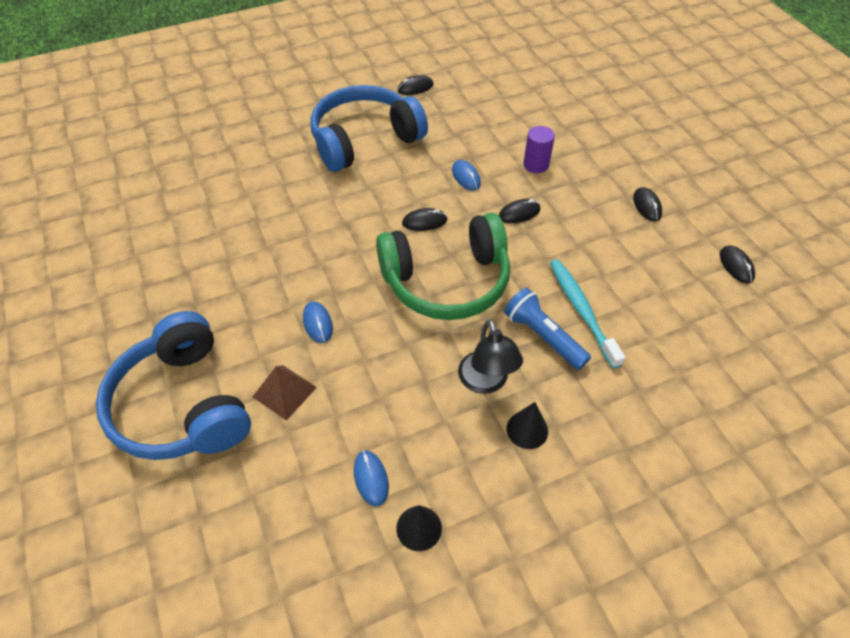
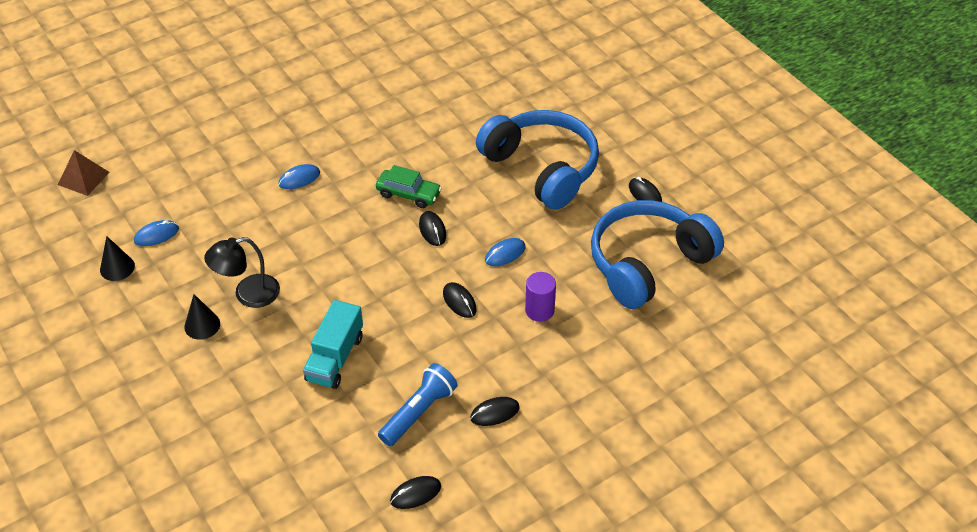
camera: 80 degrees right, 5 degrees down
blue headphones [96,311,251,460] -> blue headphones moved to [591,200,724,309]
brown pyramid [253,365,317,421] -> brown pyramid moved to [58,150,110,196]
green headphones [376,213,510,320] -> none
blue flashlight [504,288,591,370] -> blue flashlight moved to [378,363,458,446]
turquoise toothbrush [550,259,625,369] -> turquoise truck [303,300,363,389]
none -> green car [376,165,442,208]

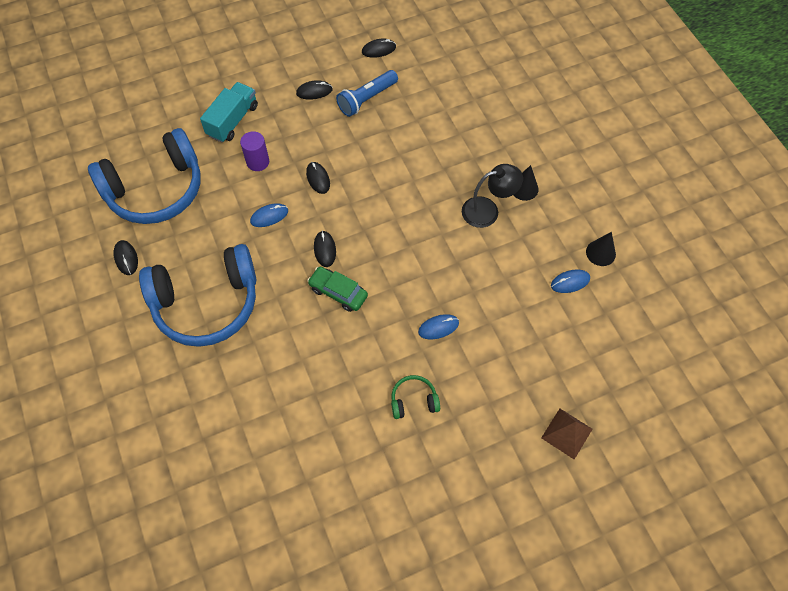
camera: 170 degrees left, 15 degrees up
brown pyramid [58,150,110,196] -> brown pyramid moved to [541,409,593,460]
turquoise truck [303,300,363,389] -> turquoise truck moved to [200,82,258,143]
blue headphones [476,110,599,210] -> blue headphones turned 75 degrees counterclockwise [139,244,256,347]
none -> green headphones [391,375,440,419]

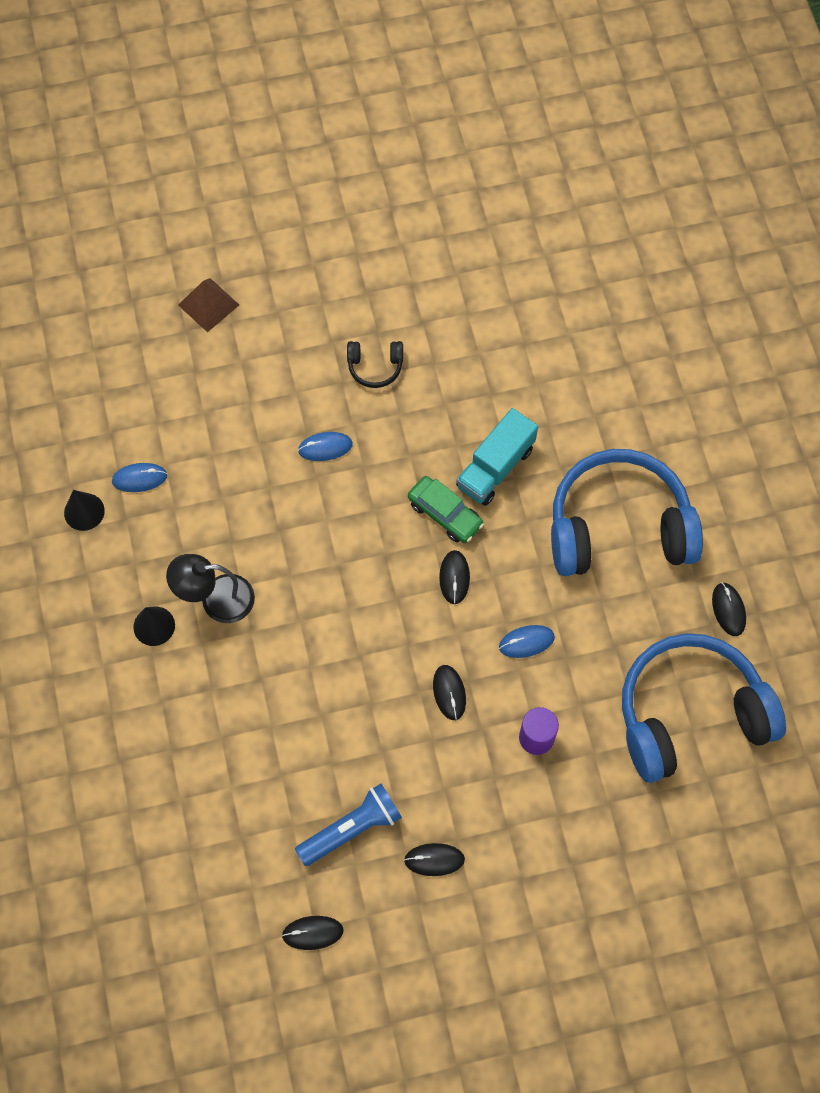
camera: 170 degrees left, 5 degrees up
turquoise truck [200,82,258,143] -> turquoise truck moved to [456,408,538,506]
green headphones [391,375,440,419] -> black headphones [347,341,403,388]

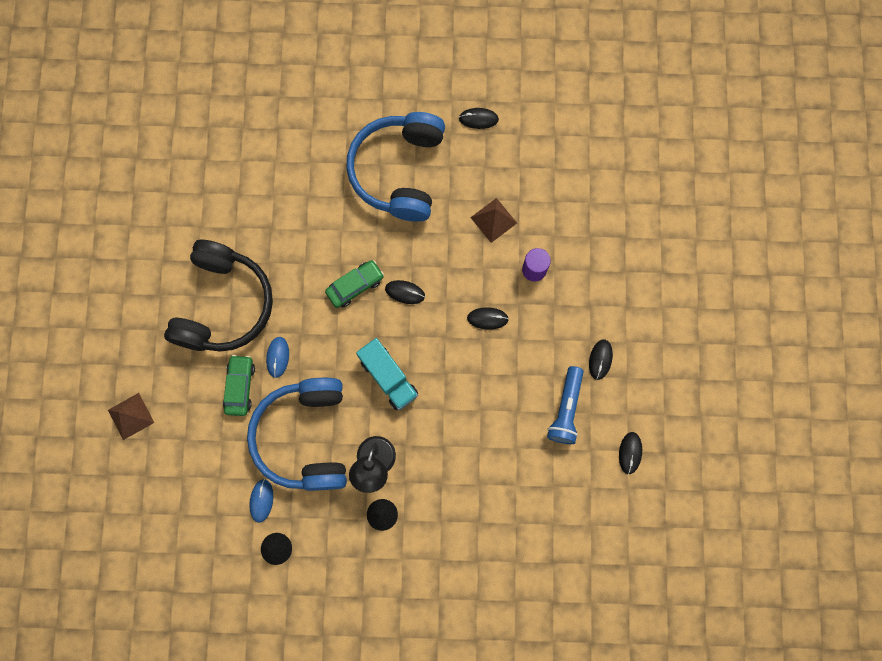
camera: 75 degrees left, 10 degrees up
blue flashlight [295,784,402,866] -> blue flashlight turned 150 degrees counterclockwise [547,366,584,444]
black headphones [347,341,403,388] -> black headphones [164,240,273,352], size x2.44
turquoise truck [456,408,538,506] -> turquoise truck moved to [356,338,418,410]
blue mouse [499,625,555,658] -> none
blue headphones [622,633,786,783] -> blue headphones moved to [247,378,347,491]
none -> green car [223,355,255,416]
none -> brown pyramid [470,198,517,243]

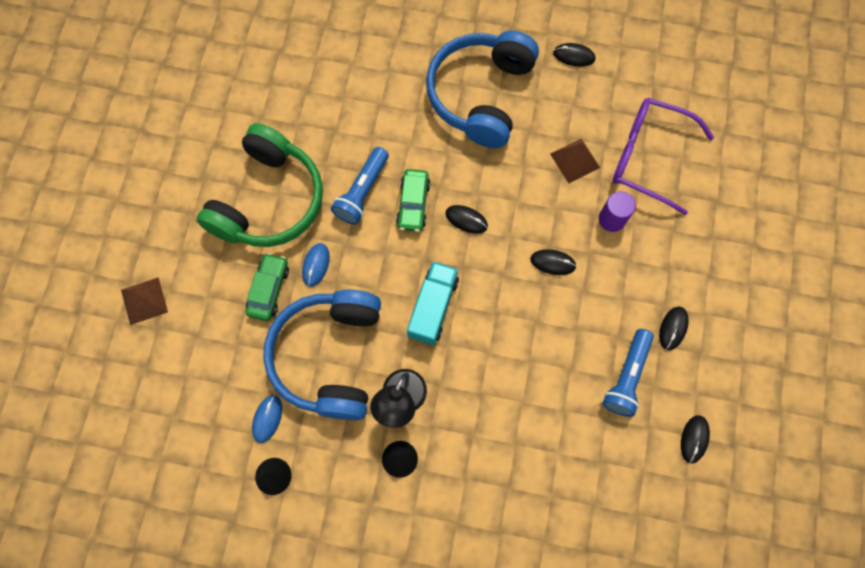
camera: 10 degrees right, 5 degrees down
black headphones [164,240,273,352] -> green headphones [197,123,323,247]
green car [325,260,384,308] -> green car turned 120 degrees clockwise [396,169,430,232]
turquoise truck [356,338,418,410] -> turquoise truck turned 135 degrees counterclockwise [407,261,459,345]
none -> blue flashlight [331,147,389,225]
none -> purple glasses [613,98,714,215]

